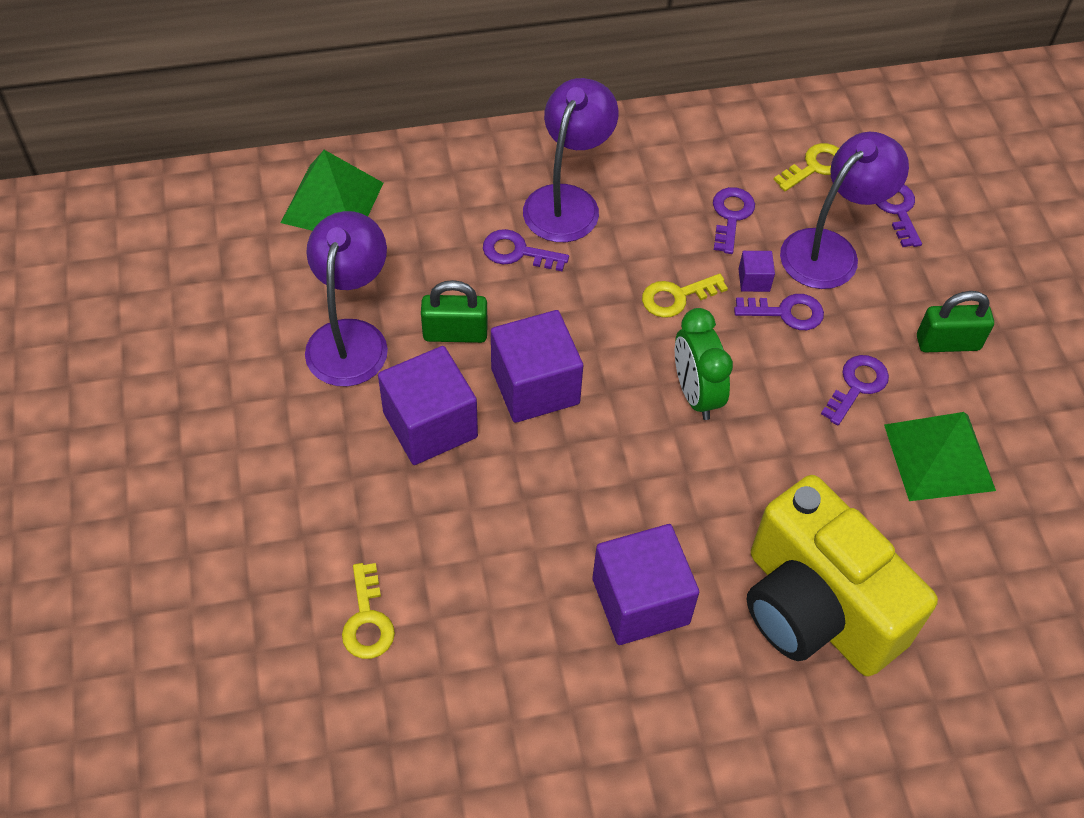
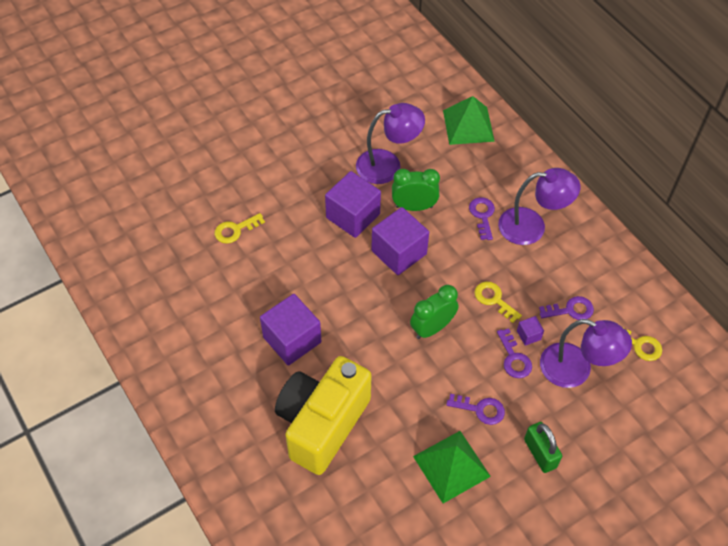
camera: 70 degrees right, 0 degrees up
green padlock [421,280,488,343] -> green clock [392,169,440,211]
purple key [876,185,922,247] -> none

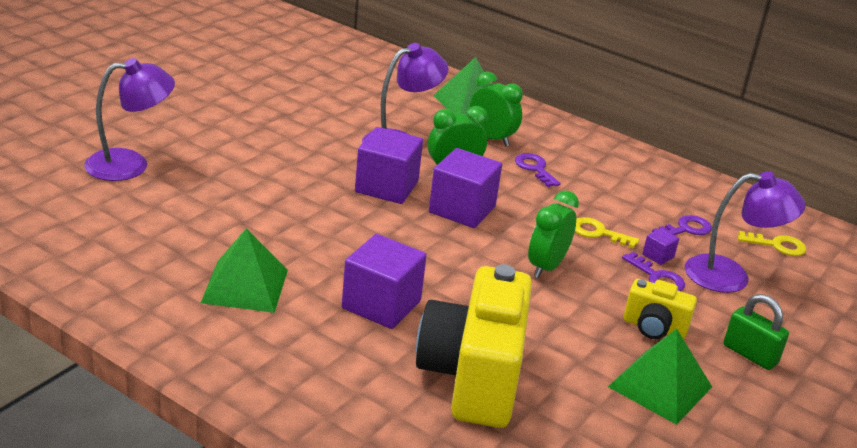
camera: 25 degrees left, 25 degrees down
yellow key [215,213,265,244] -> none
purple key [446,394,505,425] -> yellow camera [623,279,697,339]
purple lamp [498,168,580,245] -> purple lamp moved to [84,58,175,181]
none -> green pyramid [201,228,288,313]
none -> green clock [470,72,523,146]

